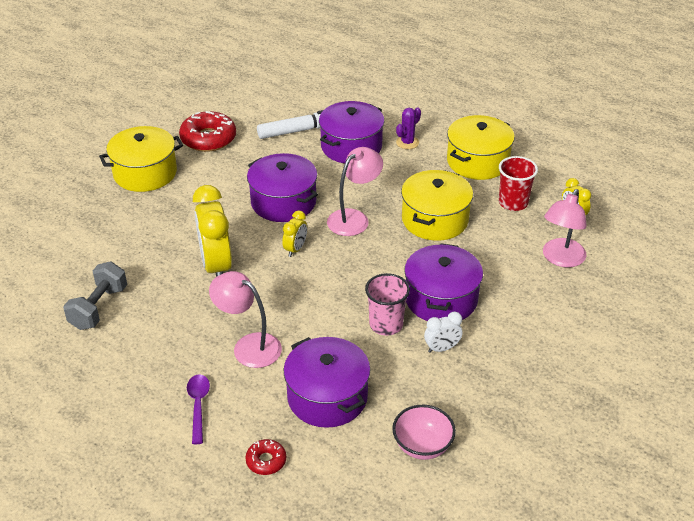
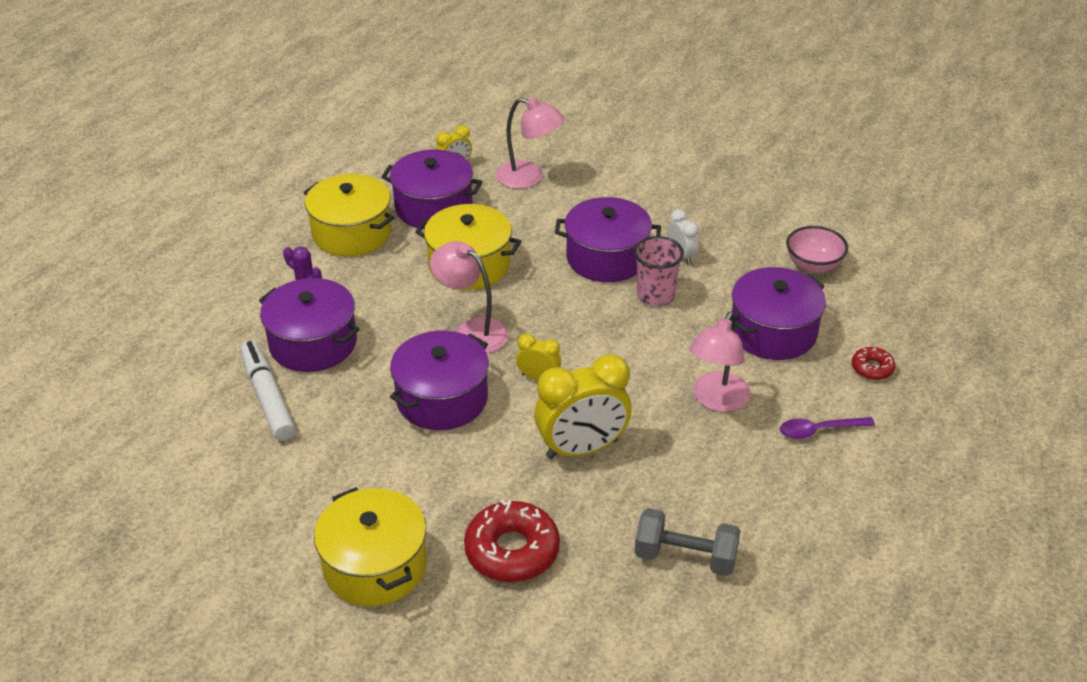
camera: 95 degrees left, 0 degrees up
red donut [179,111,236,152] -> red donut moved to [464,499,560,582]
red cup [499,156,538,211] -> purple pot [381,149,482,229]

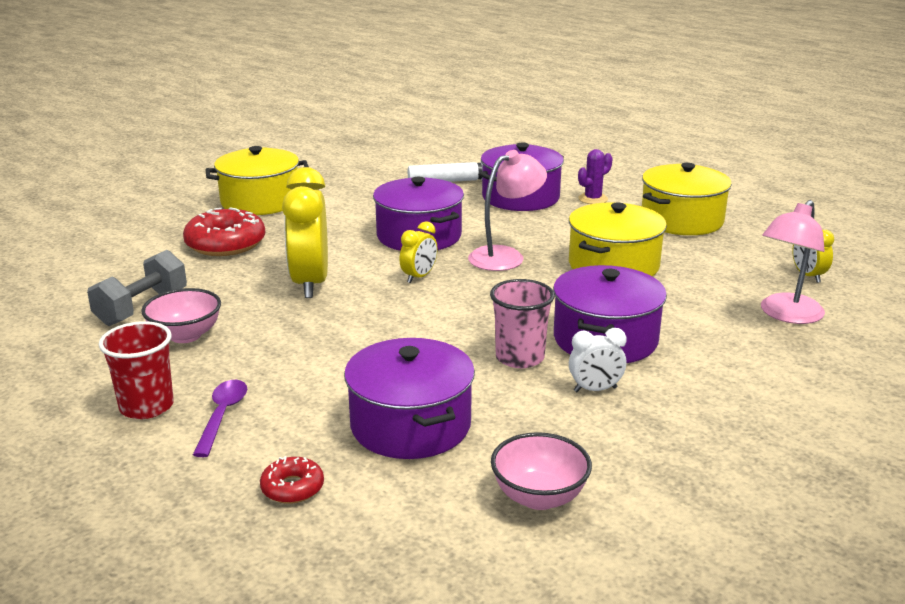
camera: 105 degrees right, 15 degrees down
purple pot [381,149,482,229] -> none
pink lamp [689,311,750,412] -> none
none -> red cup [99,321,174,419]
none -> pink bowl [141,288,221,343]

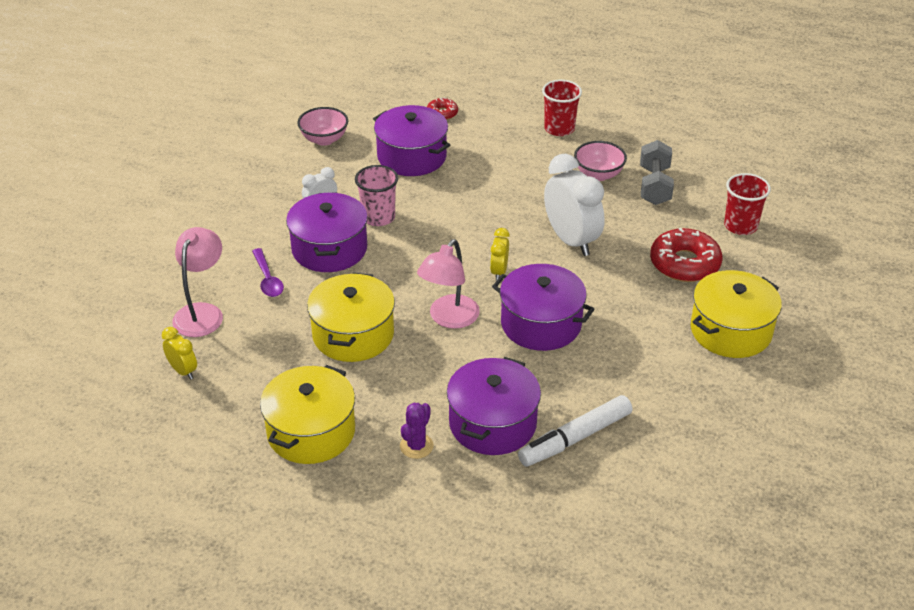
camera: 155 degrees right, 15 degrees up
purple spoon [193,380,247,457] -> purple spoon moved to [252,248,284,297]
yellow clock [282,167,328,298] -> white clock [544,154,605,256]
none -> red cup [724,173,771,235]

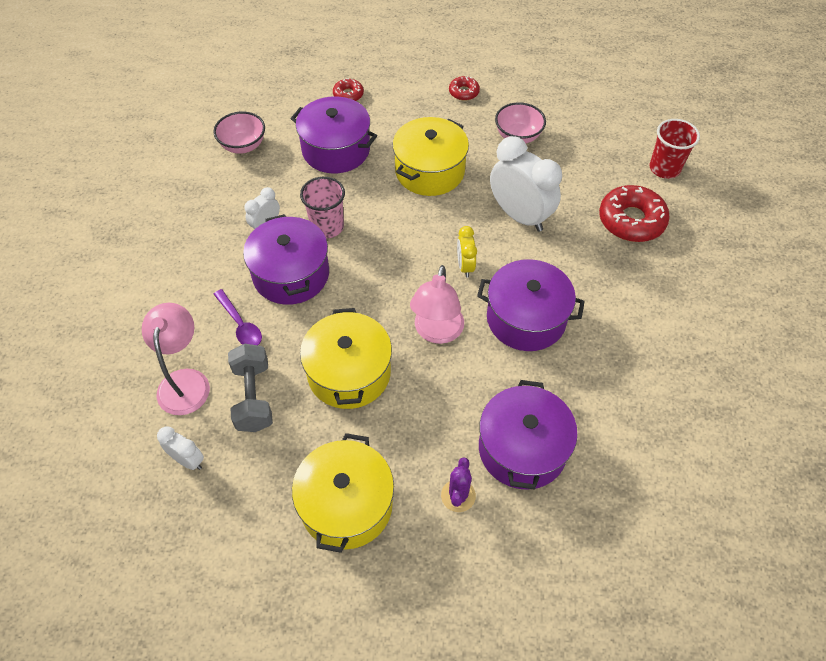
camera: 15 degrees left, 15 degrees up
yellow clock [162,327,197,380] -> white clock [157,426,204,470]
white marker [518,395,632,467] -> none
red cup [542,80,582,136] -> red donut [449,76,480,101]
grey dumbbell [640,140,674,205] -> grey dumbbell moved to [228,344,273,432]
yellow pot [691,270,782,358] -> yellow pot moved to [393,117,469,196]

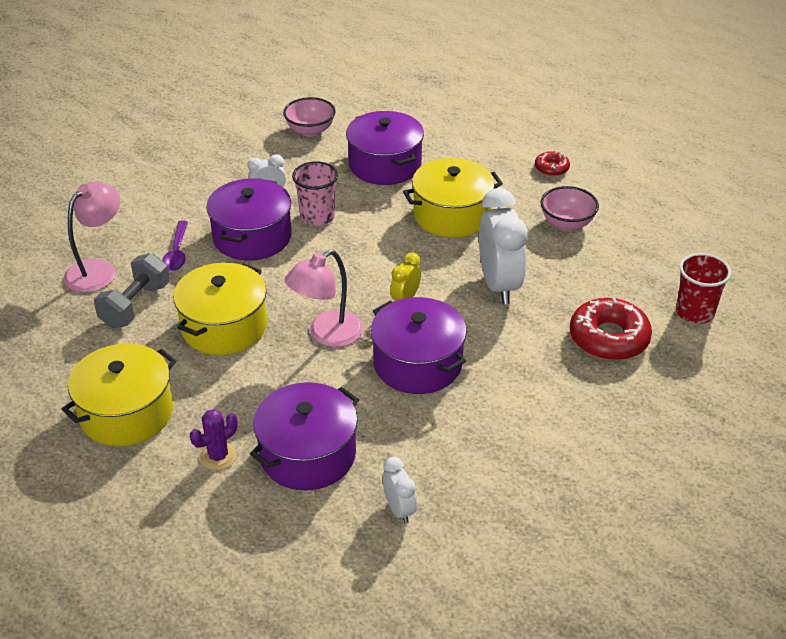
camera: 35 degrees right, 15 degrees down
white clock [157,426,204,470] -> white clock moved to [383,457,417,524]
red donut [333,78,364,101] -> none

